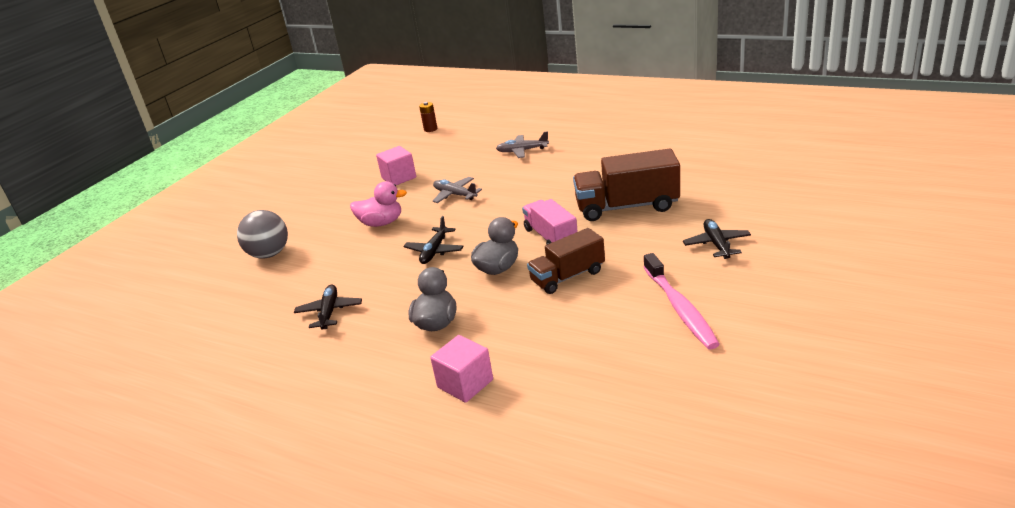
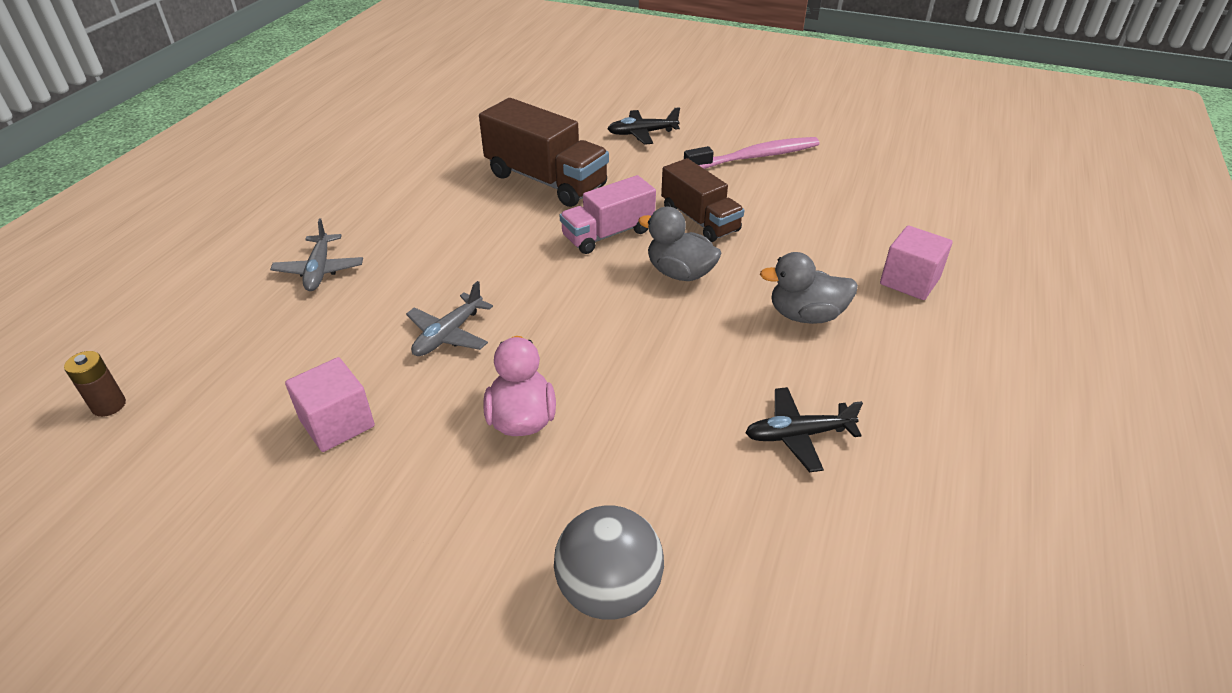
camera: 100 degrees left, 10 degrees up
black plane [403,216,464,264] -> none
brown truck [573,149,680,221] -> brown truck turned 45 degrees counterclockwise [479,98,609,207]

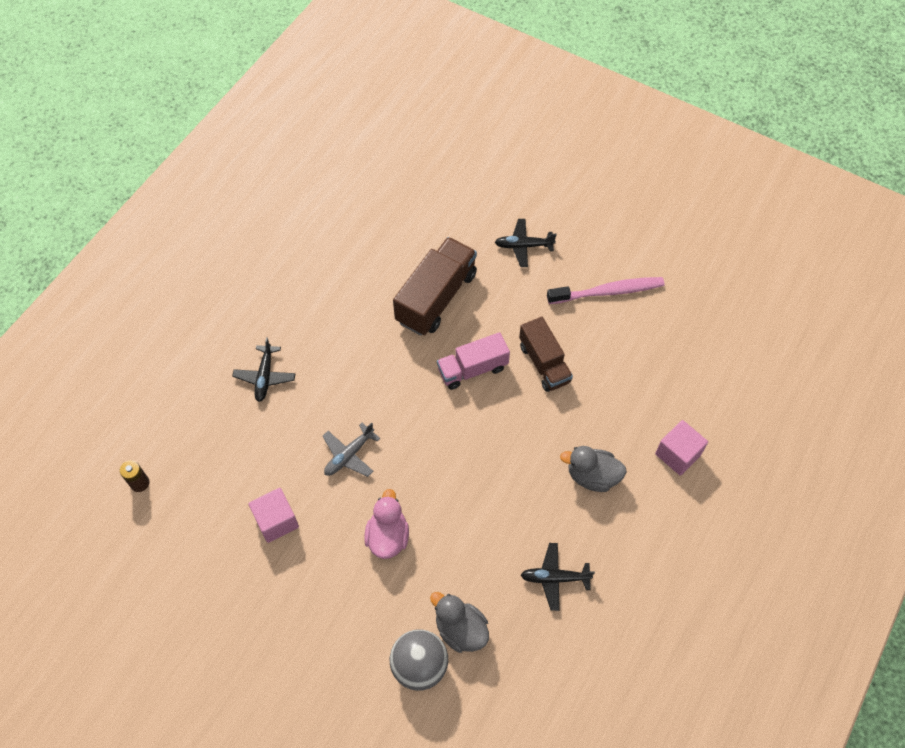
camera: 10 degrees right, 20 degrees up
grey plane [270,218,363,291] -> black plane [232,337,295,402]
brown truck [479,98,609,207] -> brown truck turned 105 degrees counterclockwise [393,237,477,335]
grey duck [638,207,722,281] -> grey duck moved to [430,592,489,653]

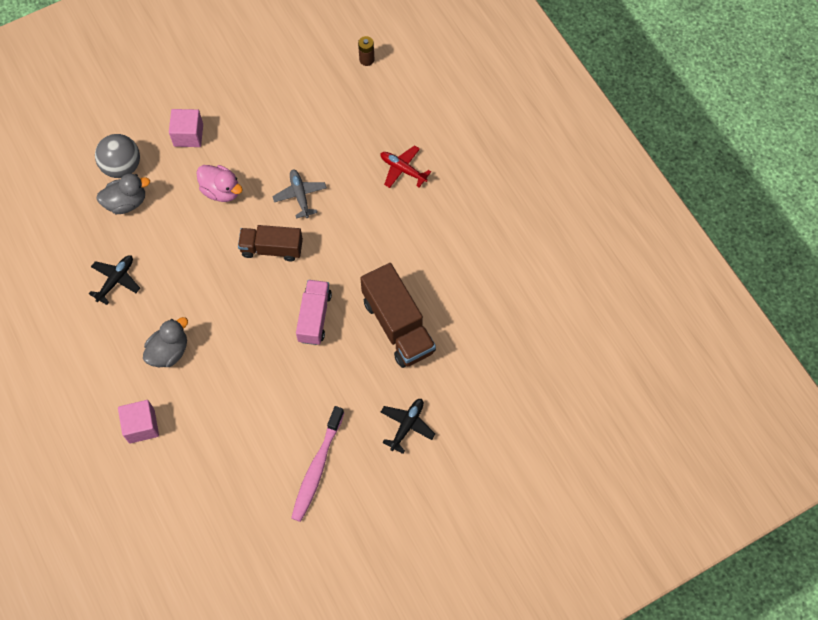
camera: 120 degrees right, 5 degrees up
black plane [232,337,295,402] -> red plane [380,145,431,188]
pink cube [249,488,299,543] -> pink cube moved to [169,109,203,147]
brown truck [519,317,573,392] -> brown truck moved to [238,225,303,261]

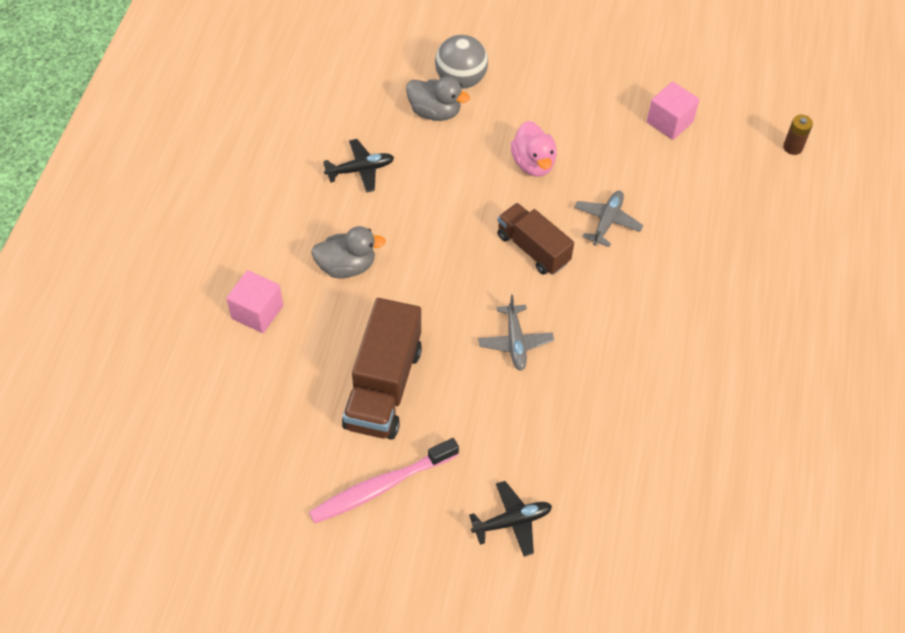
camera: 40 degrees right, 10 degrees down
pink cube [169,109,203,147] -> pink cube moved to [647,82,699,140]
pink truck [296,280,332,345] -> grey plane [478,295,554,371]
brown truck [360,263,436,368] -> brown truck moved to [342,298,422,440]
red plane [380,145,431,188] -> none

